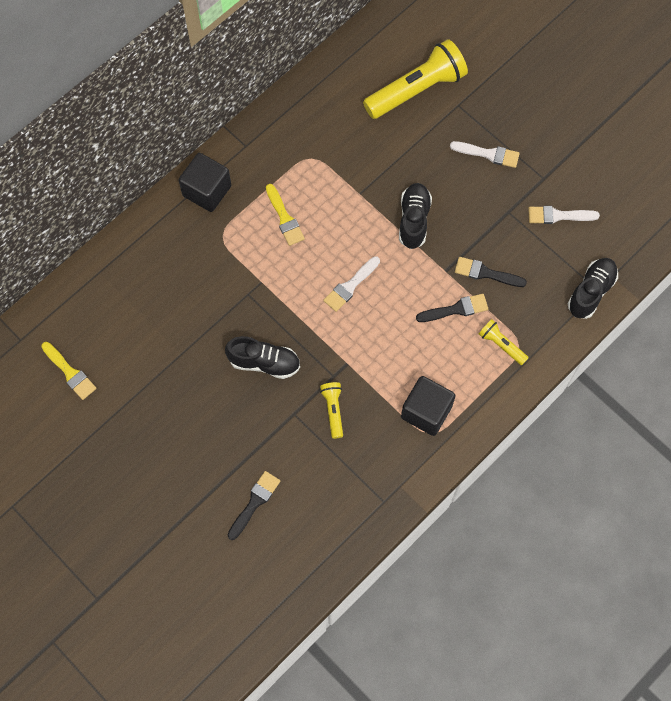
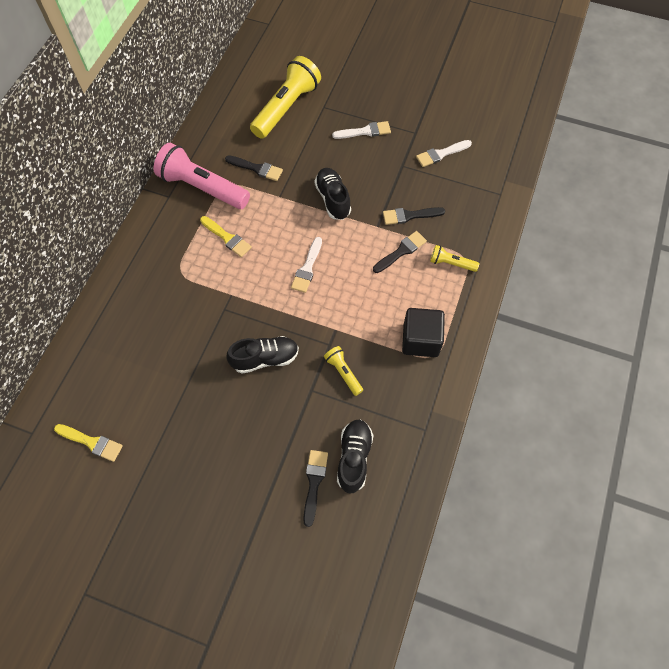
camera: 25 degrees left, 5 degrees down
black cube [179,153,231,212] -> none
black shoe [568,258,618,319] -> black shoe moved to [337,420,373,494]
none -> pink flashlight [154,143,250,209]
none -> black brush [225,155,283,181]

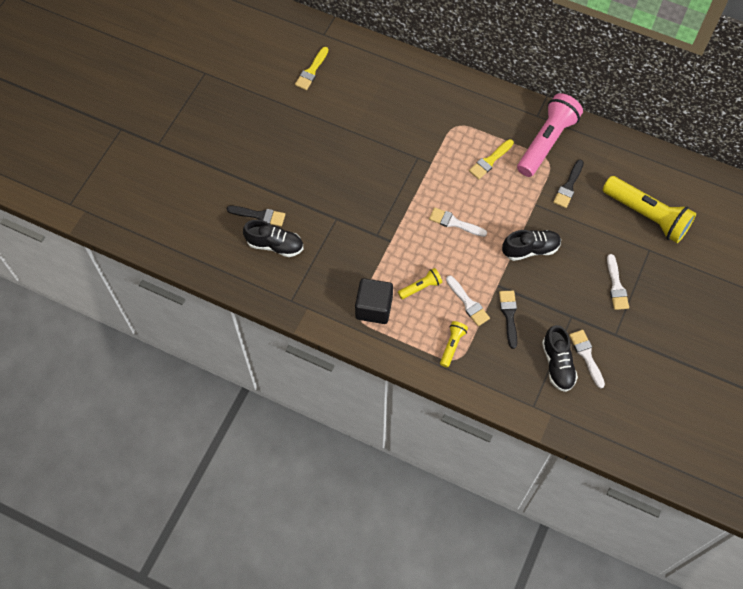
camera: 95 degrees right, 0 degrees up
black shoe [227,336,299,374] -> black shoe moved to [542,325,578,392]
yellow flashlight [324,346,363,396] -> yellow flashlight moved to [398,268,442,299]
black brush [373,231,427,273] -> white brush [446,275,490,326]

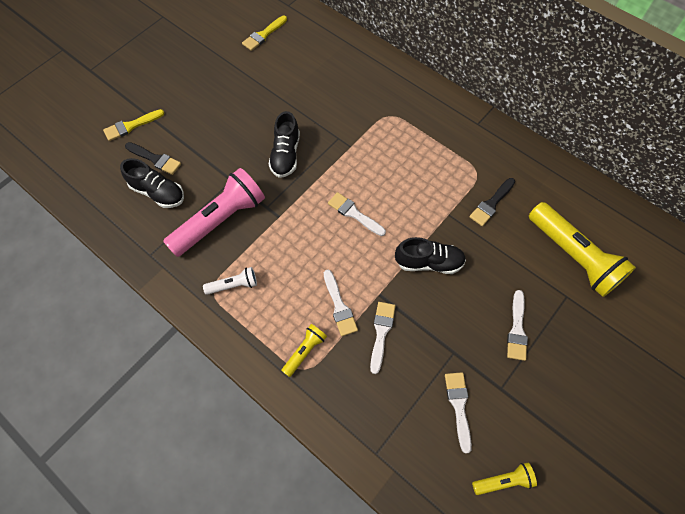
camera: 15 degrees right, 0 degrees up
black cube [355,278,393,324] -> white flashlight [203,267,257,295]
yellow flashlight [398,268,442,299] -> yellow flashlight moved to [472,463,537,495]
yellow brush [469,139,514,179] -> yellow brush moved to [103,109,165,141]
black brush [499,291,517,349] -> white brush [370,302,396,374]
pink flashlight [517,93,583,177] -> pink flashlight moved to [163,168,265,257]
black shoe [542,325,578,392] -> black shoe moved to [269,111,300,178]

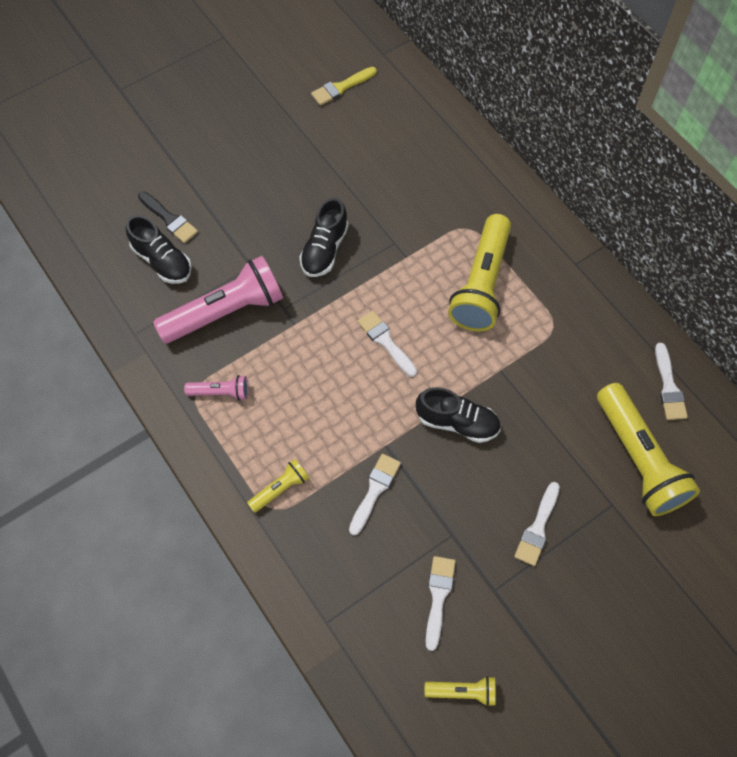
camera: 15 degrees right, 0 degrees up
yellow brush [103,109,165,141] -> none
white flashlight [203,267,257,295] -> pink flashlight [184,375,248,401]
white brush [324,270,358,336] -> white brush moved to [655,343,688,420]
black brush [470,178,515,226] -> none
none -> yellow flashlight [448,214,511,332]

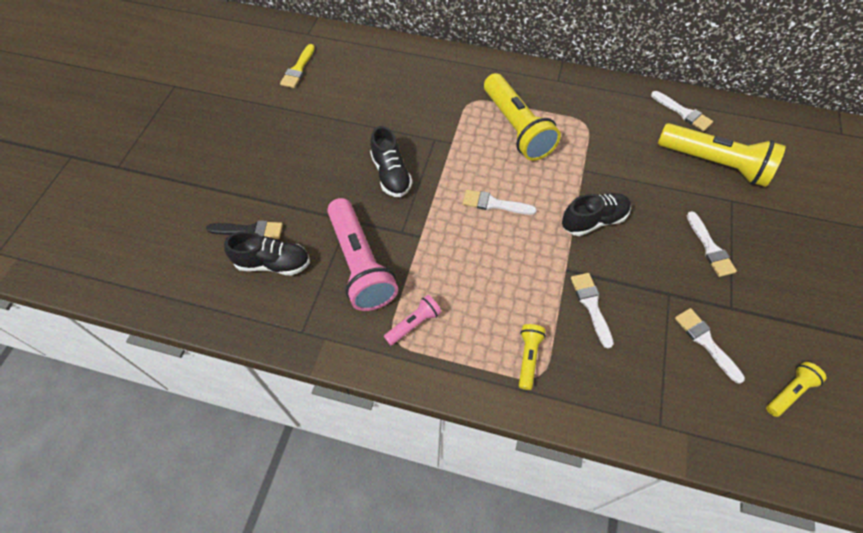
camera: 40 degrees left, 5 degrees down
pink flashlight [153,256,283,343] -> pink flashlight turned 135 degrees clockwise [327,198,398,311]

